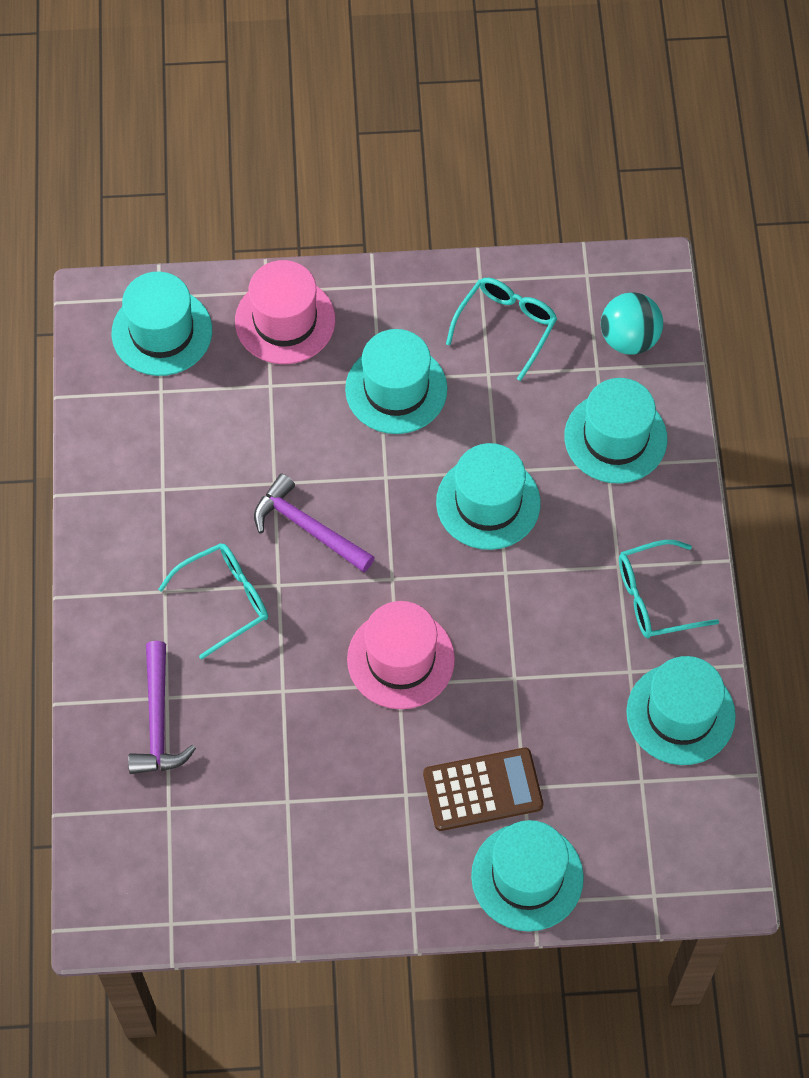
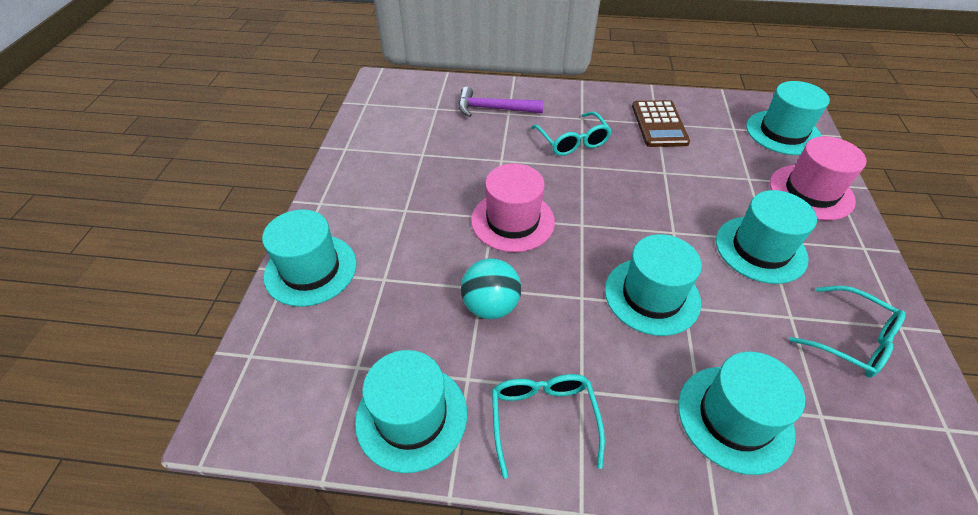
camera: 100 degrees right, 15 degrees down
purple hammer [254,474,375,572] -> none
brown calculator [423,748,543,831] -> brown calculator moved to [632,100,690,147]
turquoise ball [601,292,663,355] -> turquoise ball moved to [461,258,521,319]

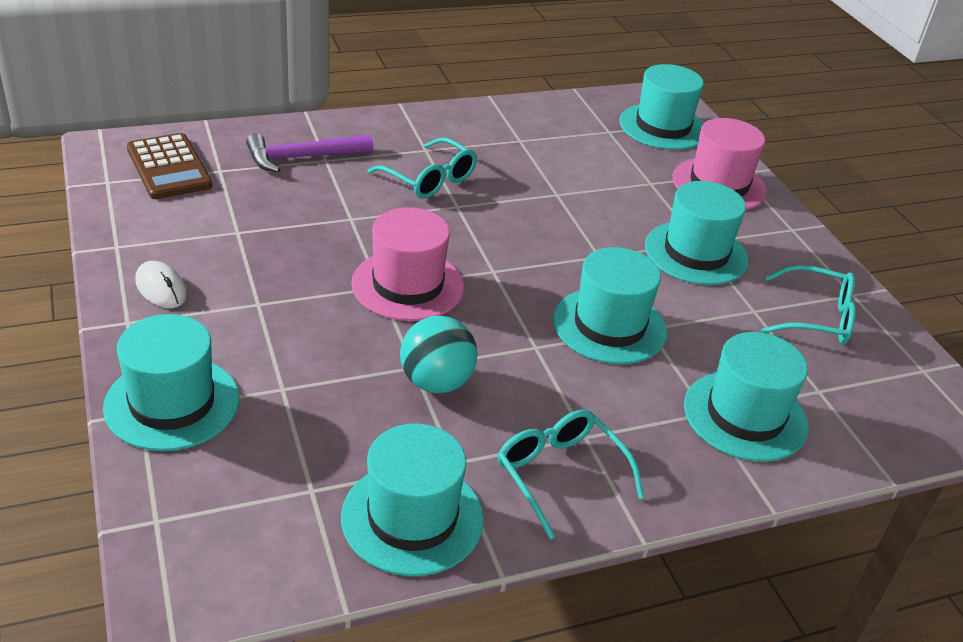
camera: 30 degrees left, 10 degrees down
brown calculator [632,100,690,147] -> brown calculator moved to [127,133,213,199]
none -> white mouse [135,261,187,308]

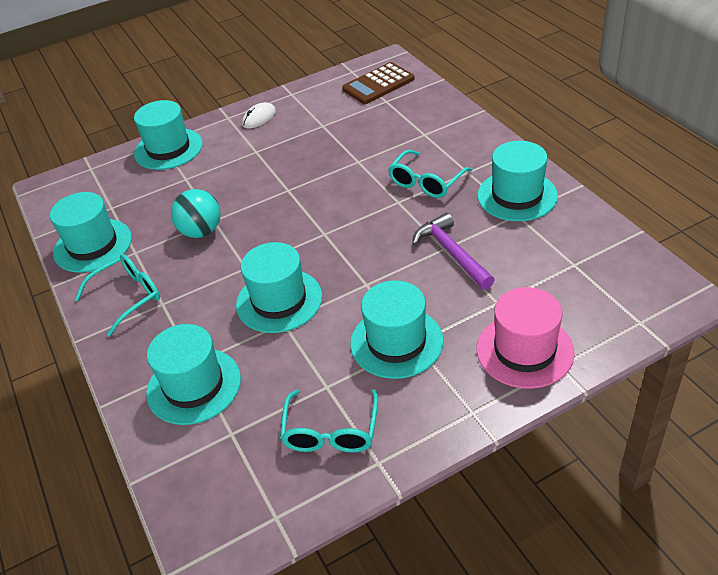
camera: 90 degrees right, 5 degrees up
purple hammer [246,133,373,173] -> purple hammer moved to [412,213,495,290]
pink hat [351,207,464,321] -> none
turquoise hat [620,64,704,150] -> turquoise hat moved to [477,141,558,221]

